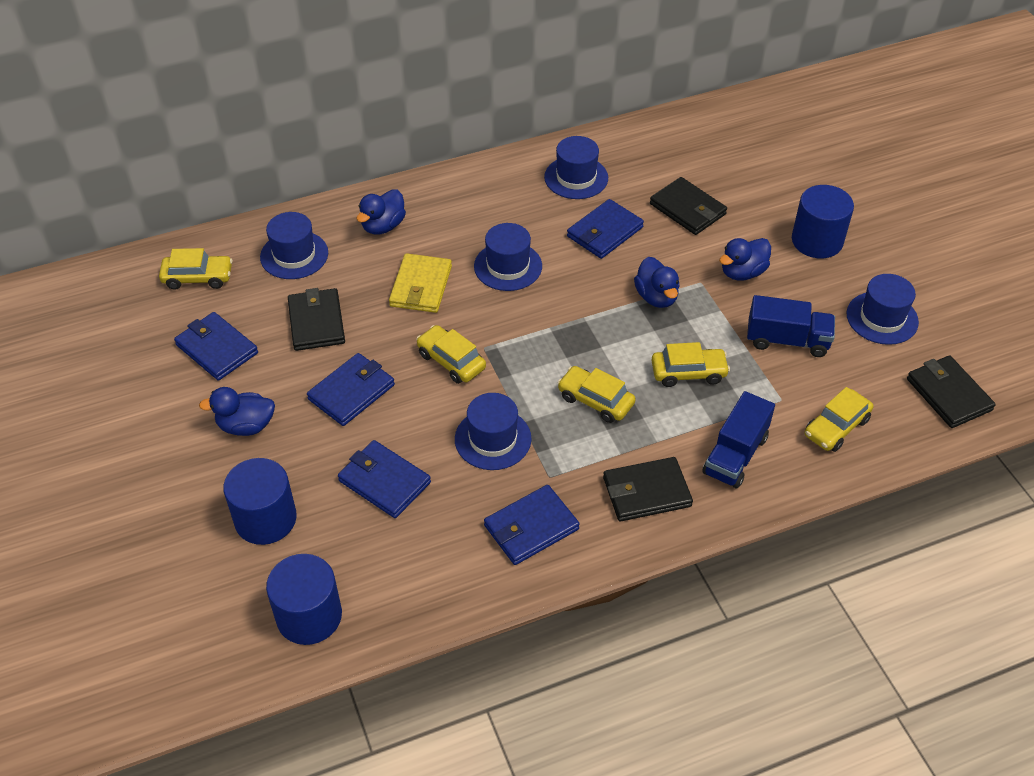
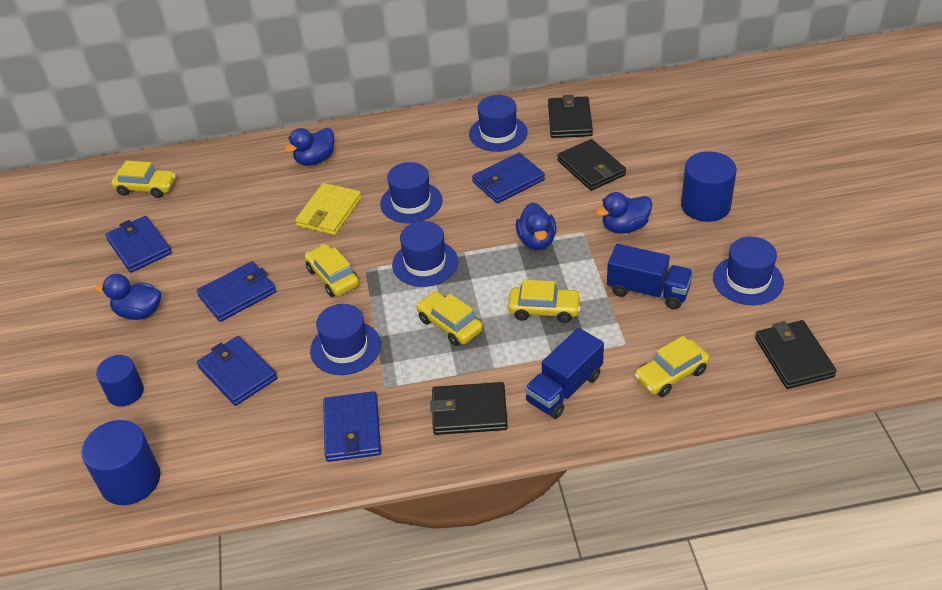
camera: 15 degrees right, 5 degrees down
blue cylinder [223,458,297,545] -> blue cylinder [96,355,144,406], size x0.66
blue hat [260,212,328,279] -> blue hat moved to [392,221,458,287]
black wallet [288,288,345,351] -> black wallet moved to [548,95,593,138]
blue wallet [484,485,580,565] -> blue wallet turned 75 degrees counterclockwise [323,391,381,462]

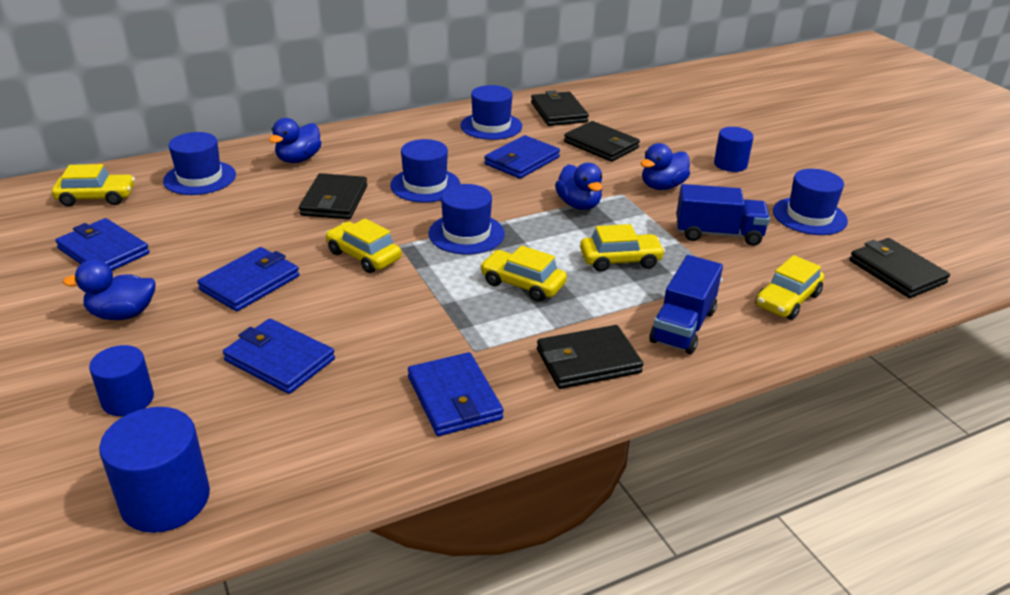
camera: 20 degrees left, 10 degrees down
yellow wallet [295,183,362,235] -> black wallet [299,173,367,219]
blue hat [310,304,381,375] -> blue hat moved to [163,132,236,195]
blue cylinder [681,151,737,222] -> blue cylinder [714,127,754,172], size x0.66

